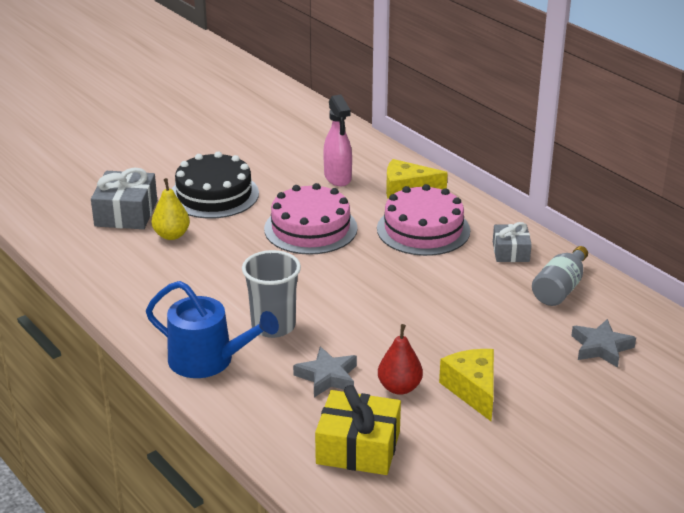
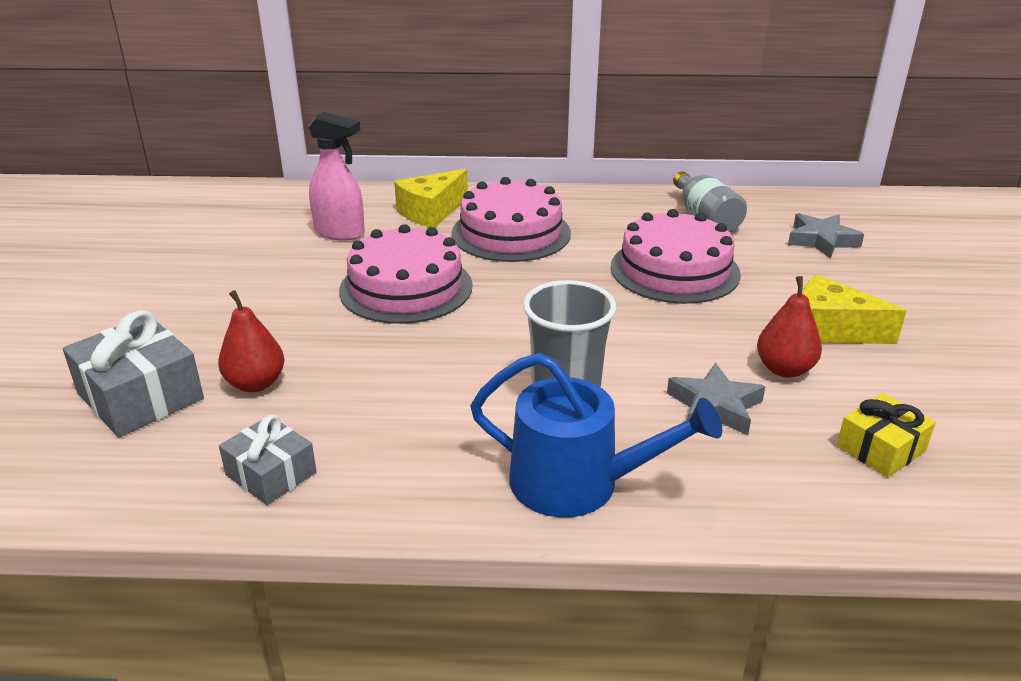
camera: 50 degrees left, 0 degrees up
blue watering can [146,281,279,378] -> blue watering can turned 45 degrees clockwise [470,353,722,518]
yellow pear [152,178,190,240] -> red pear [218,290,284,392]
black cake [172,152,259,218] -> none
yellow gift [315,385,401,475] -> yellow gift [837,393,936,477], size x0.62
grey gift [493,222,532,262] -> grey gift moved to [219,415,317,505]
none -> pink cake [611,209,741,304]

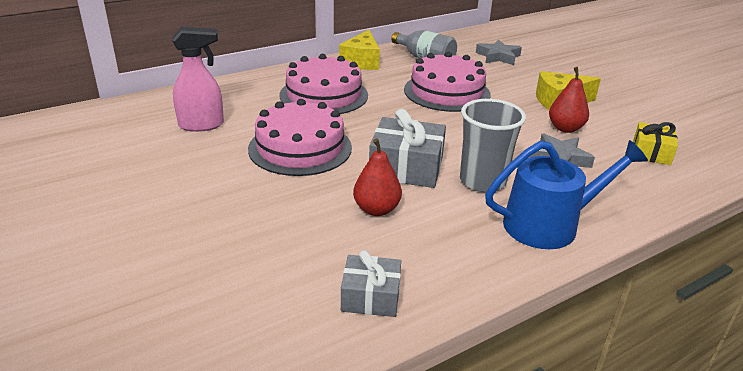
camera: 35 degrees left, 0 degrees up
grey gift [63,310,204,437] -> grey gift moved to [369,109,446,188]
red pear [218,290,284,392] -> red pear moved to [353,138,402,216]
yellow cheese [394,169,468,228] -> yellow cheese moved to [339,30,380,70]

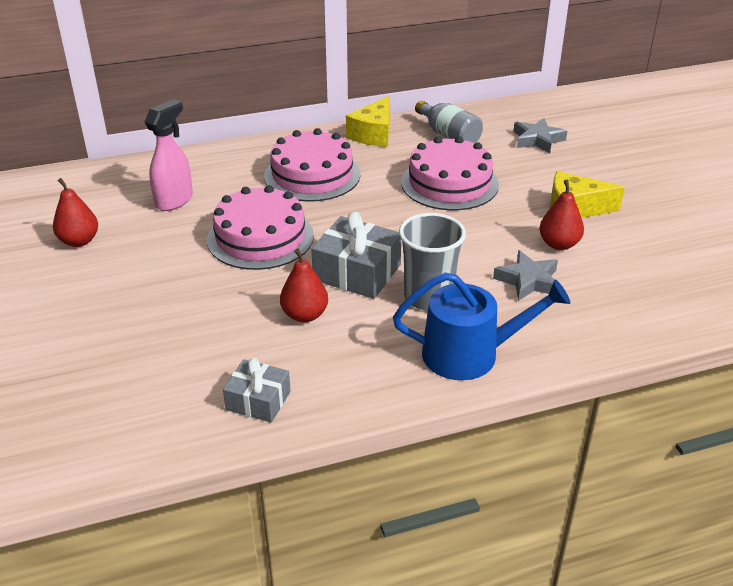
camera: 15 degrees right, 5 degrees up
pink spray bottle [172,27,224,132] -> pink spray bottle turned 60 degrees counterclockwise [145,99,193,211]
yellow gift [633,122,678,165] -> none
none -> red pear [53,178,98,247]

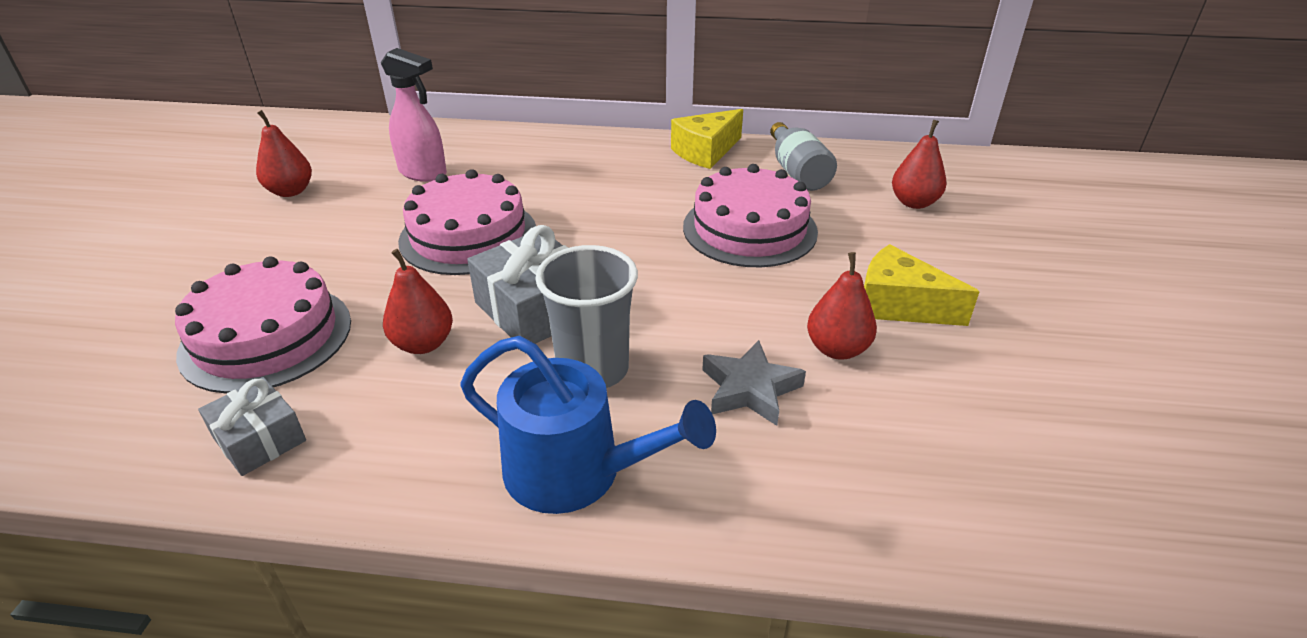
camera: 25 degrees right, 0 degrees up
pink spray bottle [145,99,193,211] -> pink spray bottle turned 60 degrees clockwise [381,48,447,182]
pink cake [264,128,360,202] -> pink cake moved to [175,256,351,394]
grey star [513,118,567,153] -> red pear [892,119,946,209]

